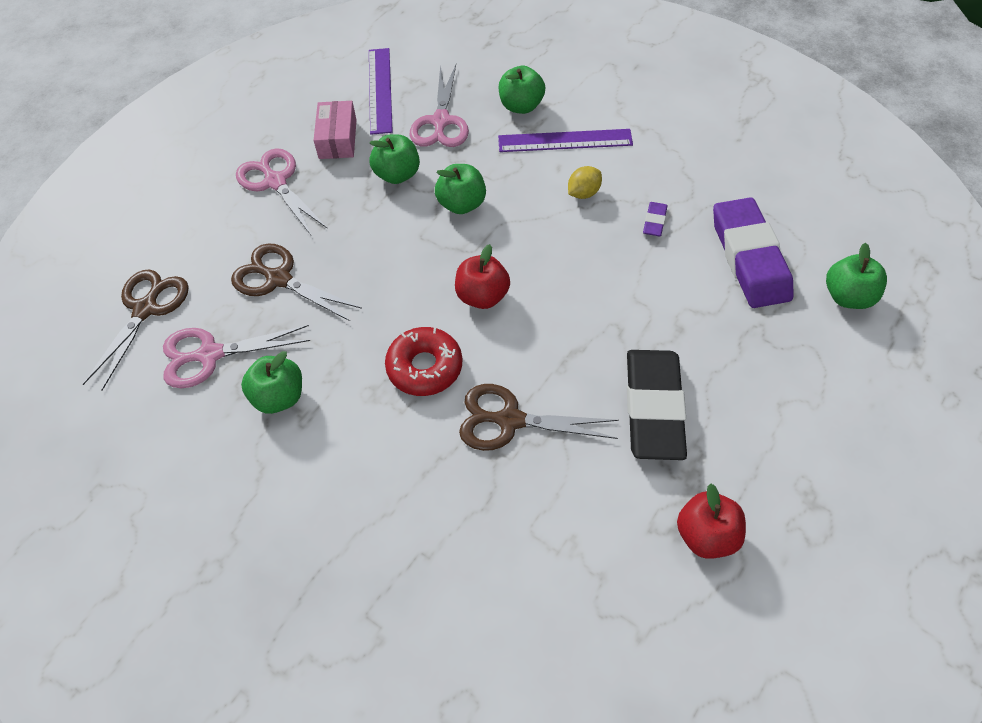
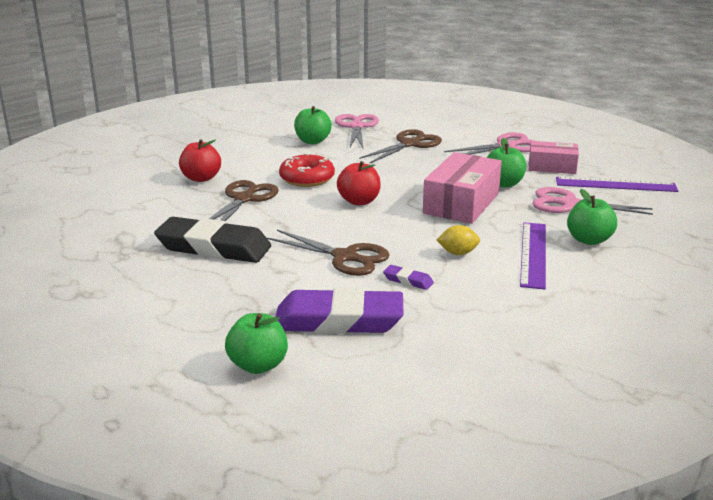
camera: 100 degrees right, 30 degrees down
brown scissors [83,269,189,391] -> brown scissors moved to [267,230,390,276]
green apple [435,164,486,214] -> pink box [423,152,502,224]
yellow lemon [568,166,602,199] -> yellow lemon turned 60 degrees counterclockwise [437,225,480,255]
red apple [677,484,746,559] -> red apple moved to [179,139,221,182]

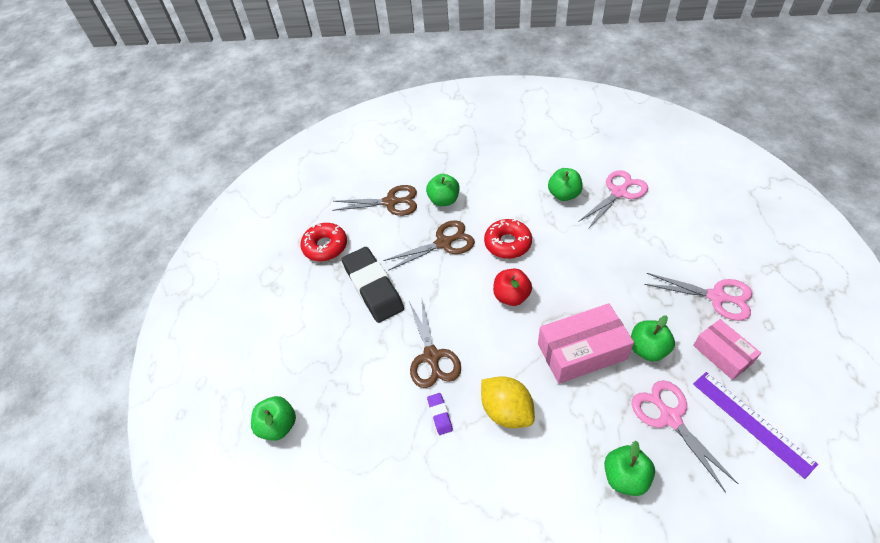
camera: 50 degrees right, 25 degrees up
red apple [179,139,221,182] -> green apple [426,174,460,206]
purple eraser [276,288,403,334] -> none
brown scissors [359,129,442,164] -> brown scissors moved to [332,185,417,216]
yellow lemon [437,225,480,255] -> yellow lemon [481,376,535,428], size x1.74
purple ruler [520,222,546,289] -> none
none -> red donut [300,223,347,261]

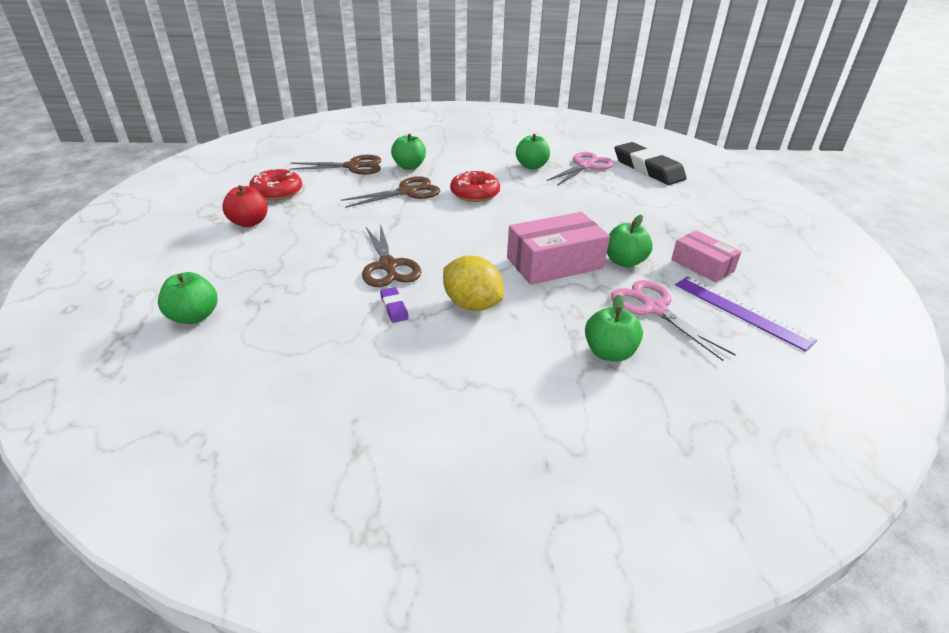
camera: 10 degrees left, 15 degrees down
black eraser [342,247,404,323] -> black eraser moved to [615,142,687,185]
red apple [493,269,532,306] -> red apple moved to [222,185,268,227]
pink scissors [644,273,752,321] -> none

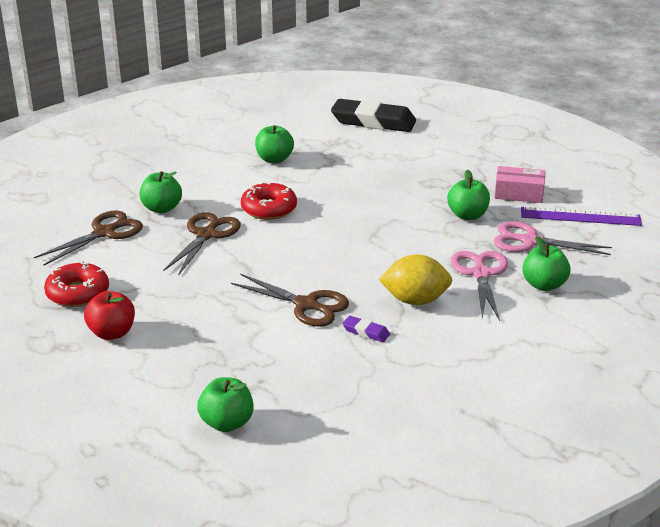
camera: 40 degrees left, 5 degrees down
pink box [507,212,610,285] -> none
pink scissors [547,152,614,186] -> pink scissors moved to [451,251,508,321]

